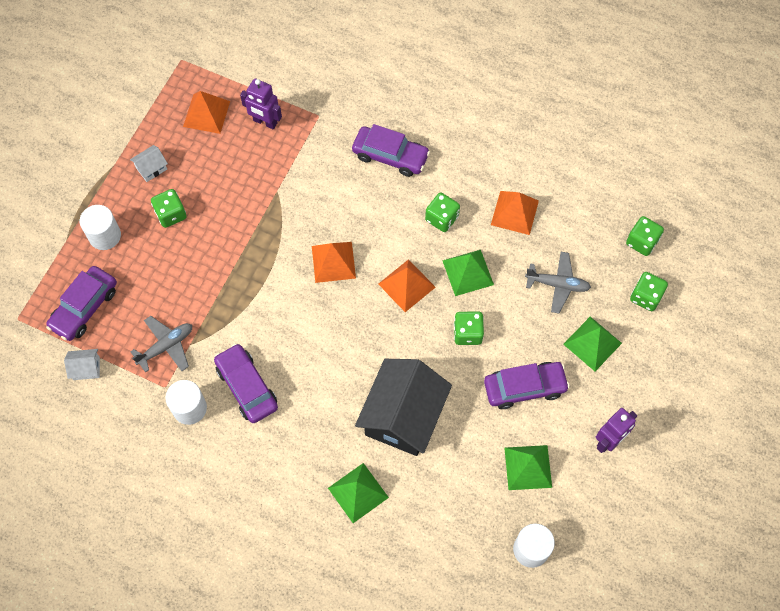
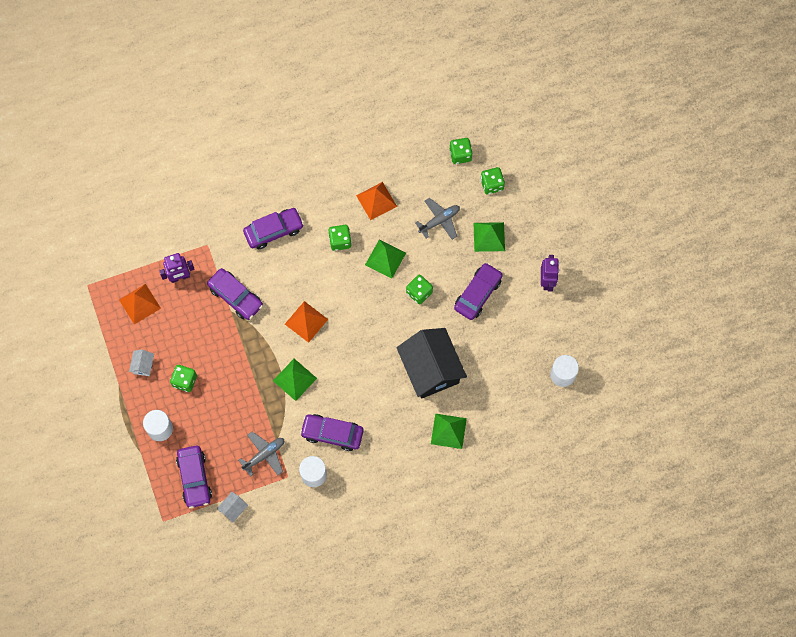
camera: 45 degrees left, 5 degrees up
grey plane [130,316,192,373] -> grey plane turned 45 degrees clockwise [238,432,284,477]
orange pyramid [378,259,436,312] -> none
green pyramid [504,445,552,490] -> green pyramid moved to [273,359,317,401]
none -> purple car [207,268,263,320]

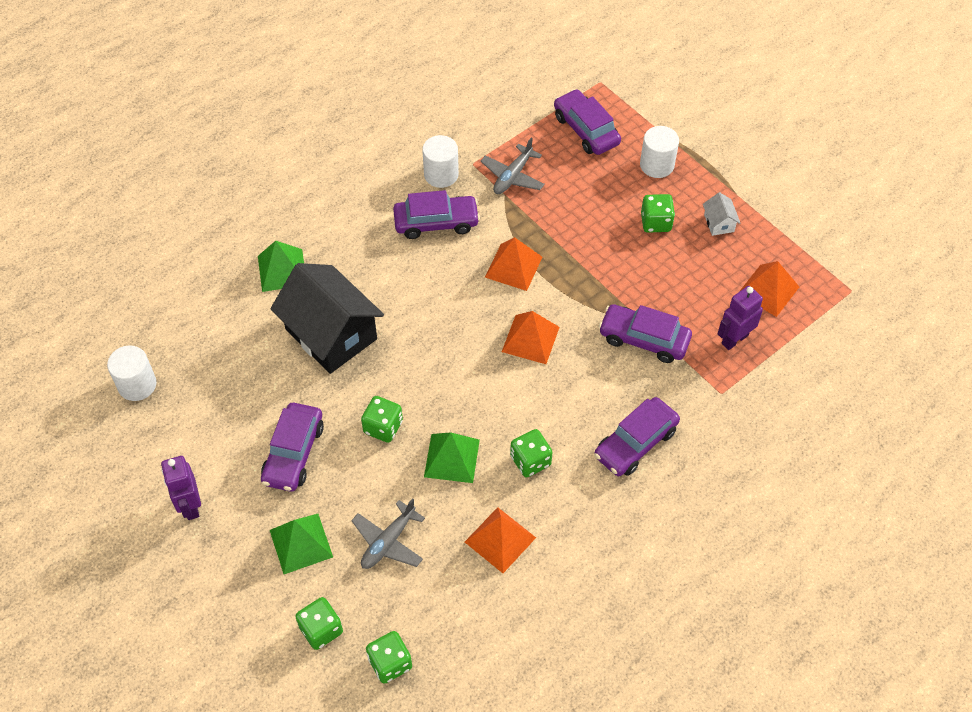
camera: 160 degrees right, 15 degrees down
white house [217,492,248,523] -> none
green pyramid [273,359,317,401] -> orange pyramid [485,237,542,291]

